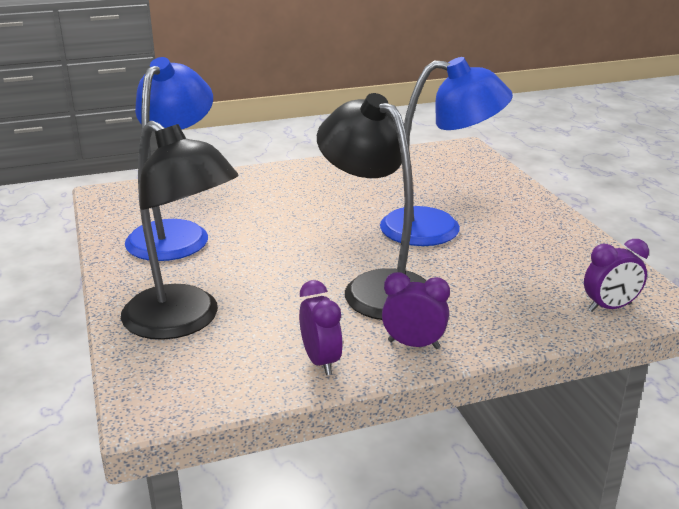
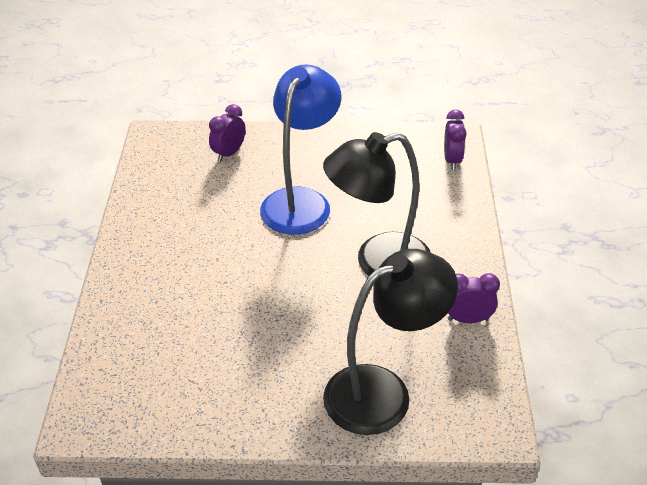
camera: 70 degrees left, 15 degrees up
blue lamp [125,57,213,261] -> none
purple clock [382,272,450,349] -> purple clock moved to [209,104,245,162]

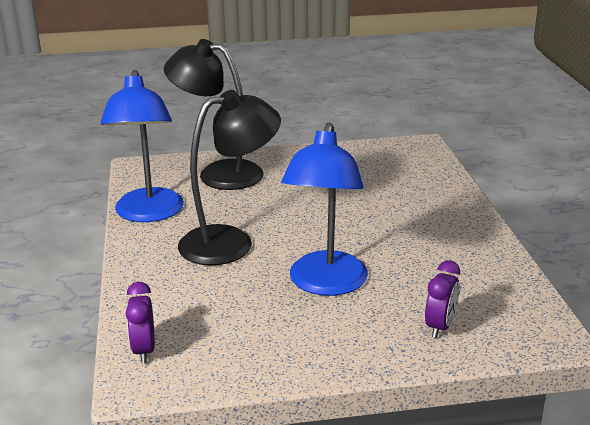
camera: 170 degrees right, 15 degrees down
black lamp [323,249,458,435] -> black lamp turned 60 degrees clockwise [164,39,264,190]
purple clock [448,273,500,323] -> blue lamp [100,70,184,222]

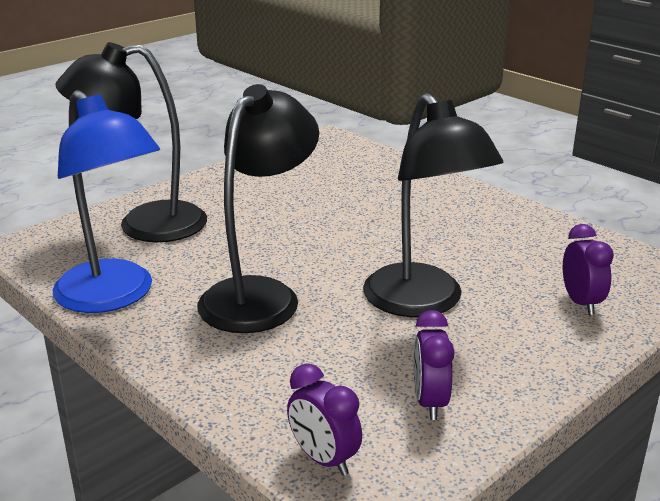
camera: 35 degrees left, 0 degrees up
blue lamp [281,122,368,296] -> black lamp [363,93,504,317]
none -> purple clock [414,310,454,420]

